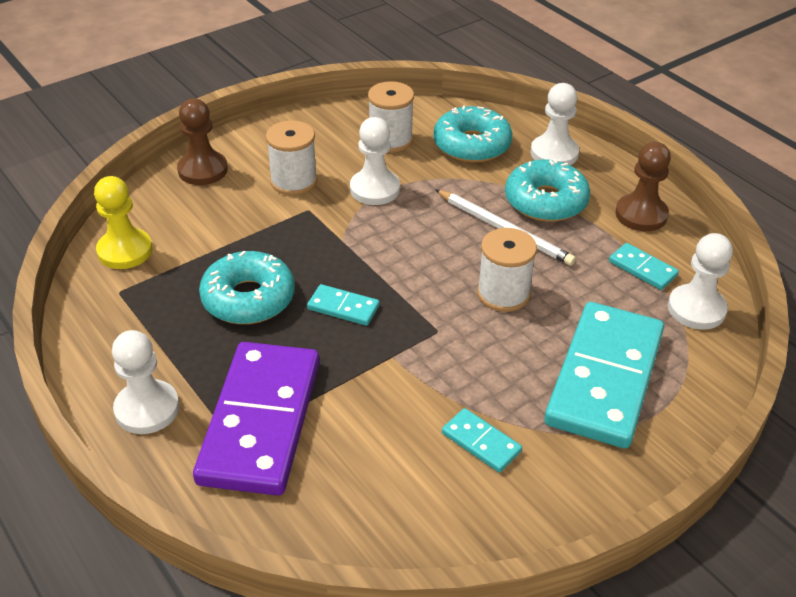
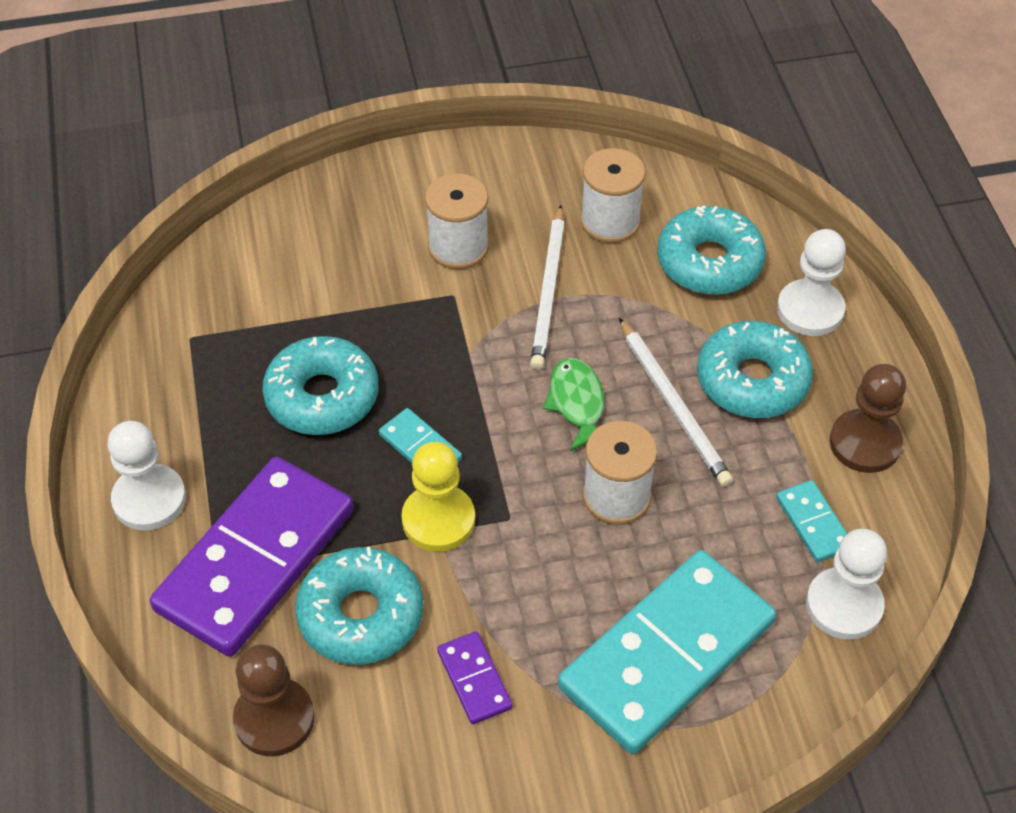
camera: 25 degrees right, 10 degrees up
yellow pawn [94,176,153,269] -> yellow pawn moved to [401,442,475,552]
brown pawn [177,98,228,185] -> brown pawn moved to [233,644,315,756]
white pawn [350,117,400,205] -> white pencil [530,205,565,370]
turquoise domino [442,408,522,473] -> purple domino [437,631,513,724]
none -> turquoise donut [295,547,423,665]
none -> green fish [543,358,605,452]

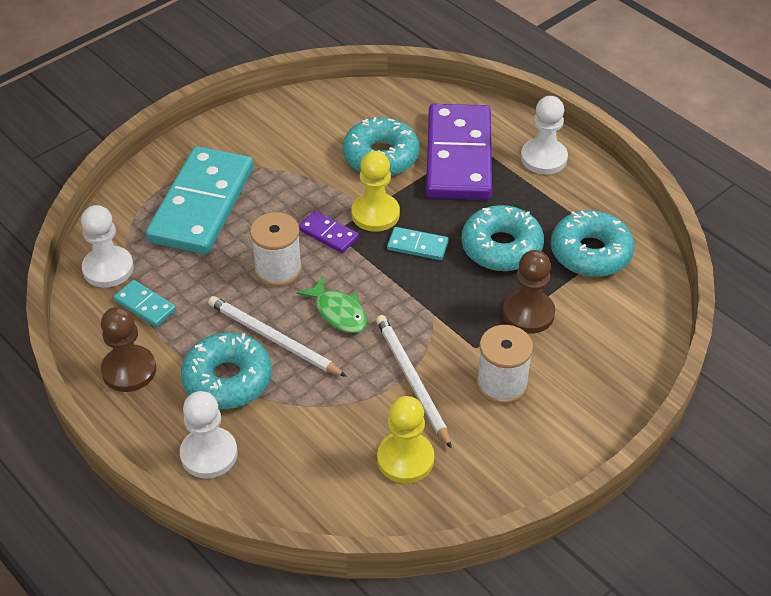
camera: 150 degrees right, 5 degrees down
brown pawn [233,644,315,756] -> brown pawn moved to [503,250,555,334]
purple domino [437,631,513,724] -> purple domino moved to [299,211,359,253]
white spool [580,148,646,243] -> yellow pawn [377,396,434,483]
turquoise donut [657,206,766,295] -> turquoise donut moved to [551,210,634,277]

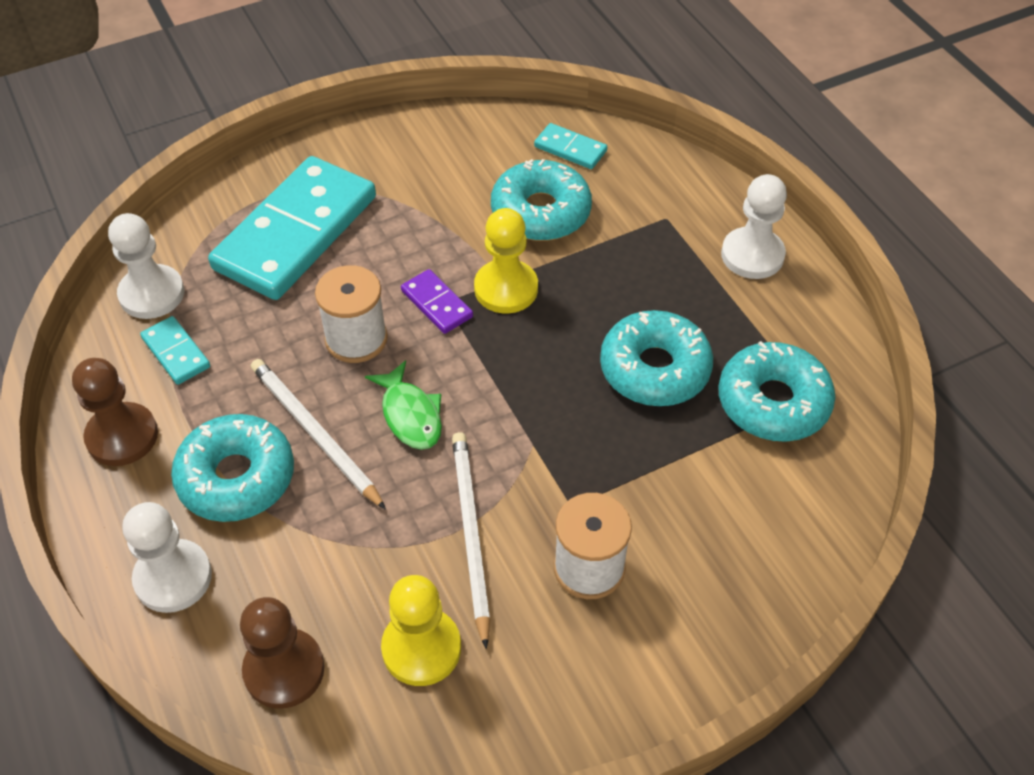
camera: 15 degrees right, 5 degrees up
turquoise domino [387,227,449,260] -> turquoise domino moved to [534,123,607,169]
purple domino [426,104,492,200] -> none
brown pawn [503,250,555,334] -> brown pawn moved to [240,597,325,709]

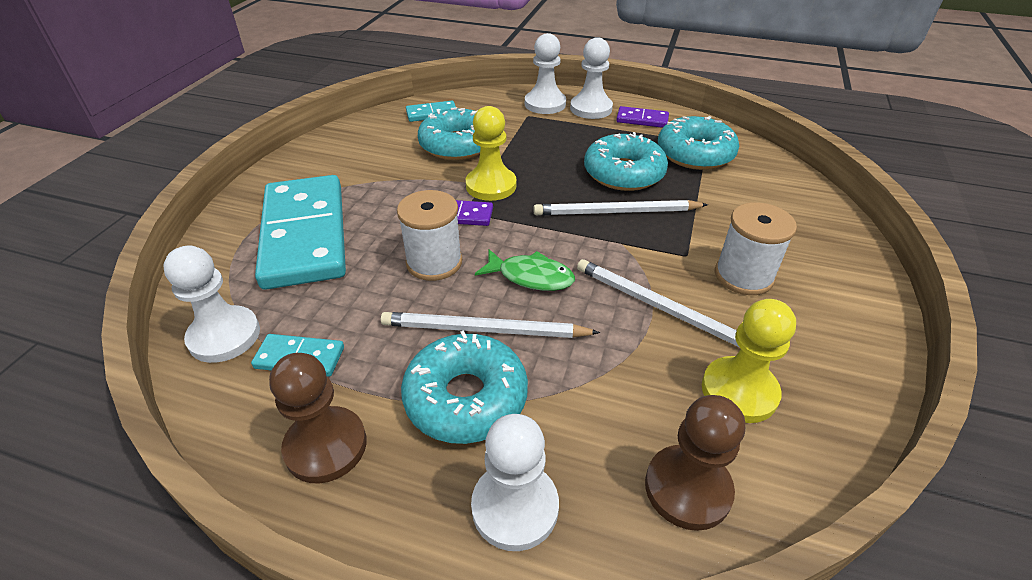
camera: 45 degrees left, 10 degrees down
none -> white pawn [525,33,566,114]
none -> white pencil [533,200,708,216]
none -> purple domino [616,106,669,128]

